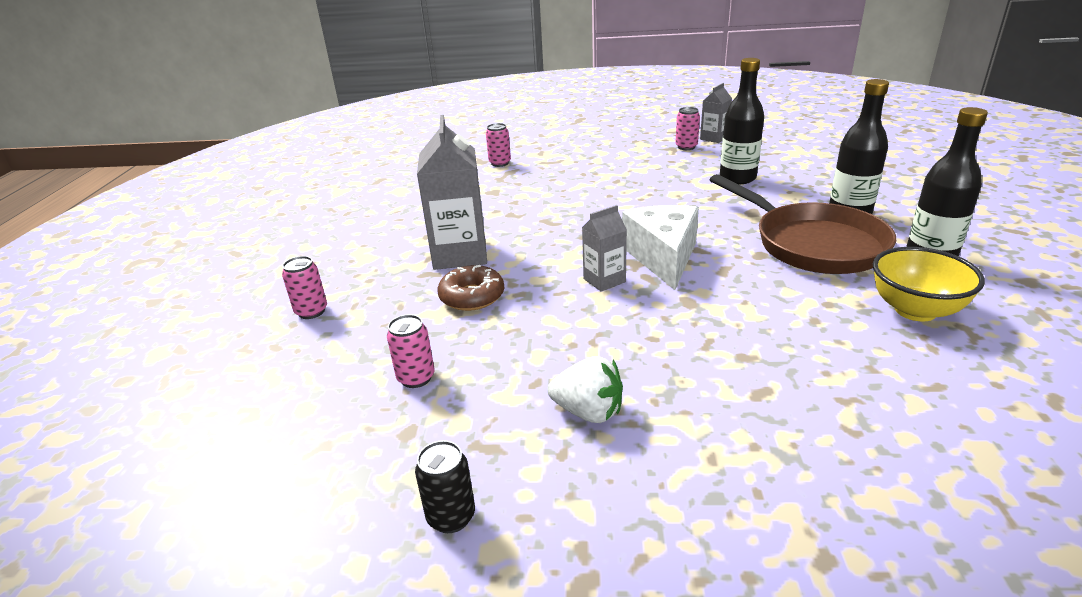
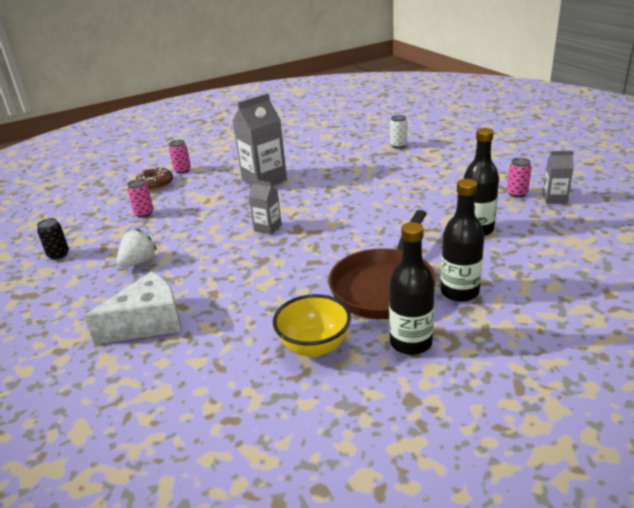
camera: 60 degrees right, 0 degrees up
brown donut [438,265,504,311] -> brown donut moved to [136,167,173,191]
pink can [486,123,511,167] -> white can [390,115,407,148]
white strawberry [547,356,623,423] -> white strawberry turned 135 degrees counterclockwise [116,229,157,267]
white cheese [622,205,699,290] -> white cheese moved to [84,272,181,345]

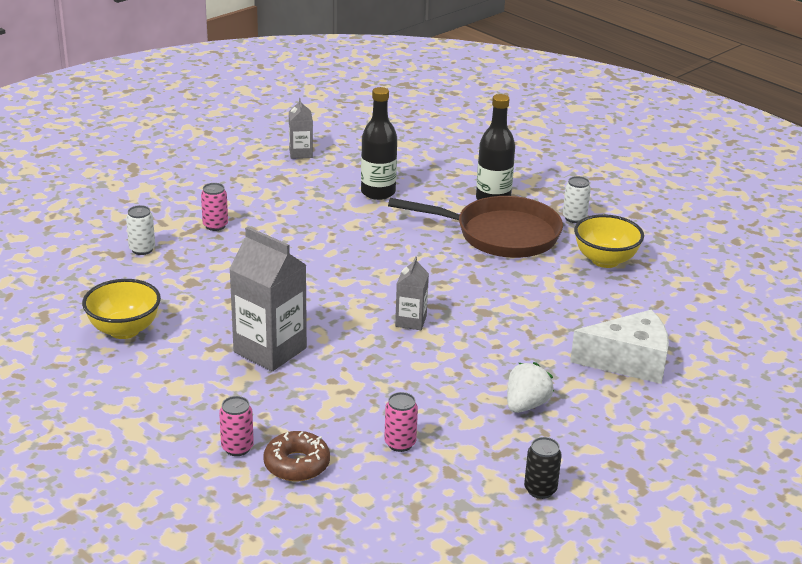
camera: 110 degrees left, 0 degrees up
white cheese [84,272,181,345] -> white cheese turned 135 degrees clockwise [570,310,669,384]
white strawberry [116,229,157,267] -> white strawberry turned 105 degrees clockwise [507,362,554,413]
black bottle [389,222,435,355] -> white can [563,176,591,223]
pink can [507,158,531,198] -> pink can moved to [201,183,228,231]
none -> yellow bowl [82,279,161,339]

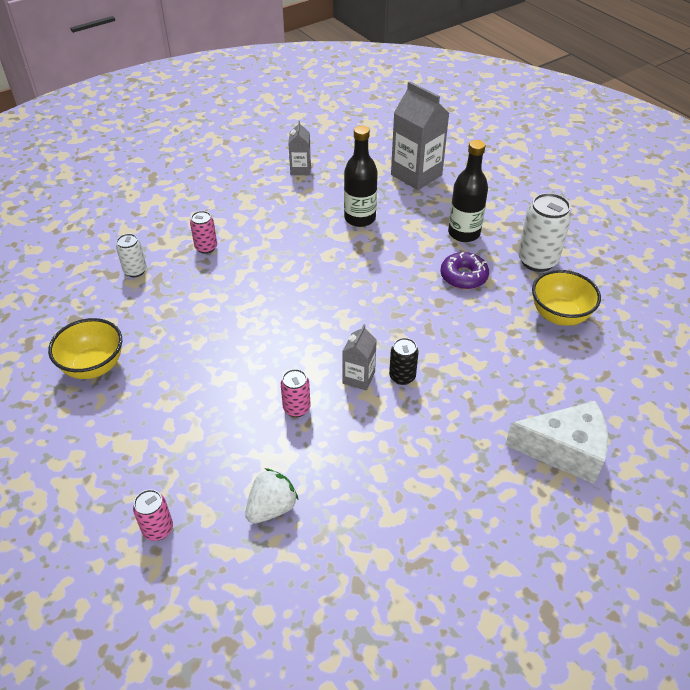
camera: 10 degrees right, 15 degrees up
grey carton [229,227,307,371] -> grey carton moved to [391,81,449,190]
brown donut [263,431,330,481] -> none
pink can [384,392,418,452] -> pink can moved to [281,369,311,417]
brown pan [388,196,563,258] -> purple donut [441,252,489,289]
white strawberry [507,362,554,413] -> white strawberry moved to [245,468,298,524]
black can [524,437,562,499] -> black can moved to [389,338,419,385]
white can [563,176,591,223] -> white can [518,193,571,272], size x1.78

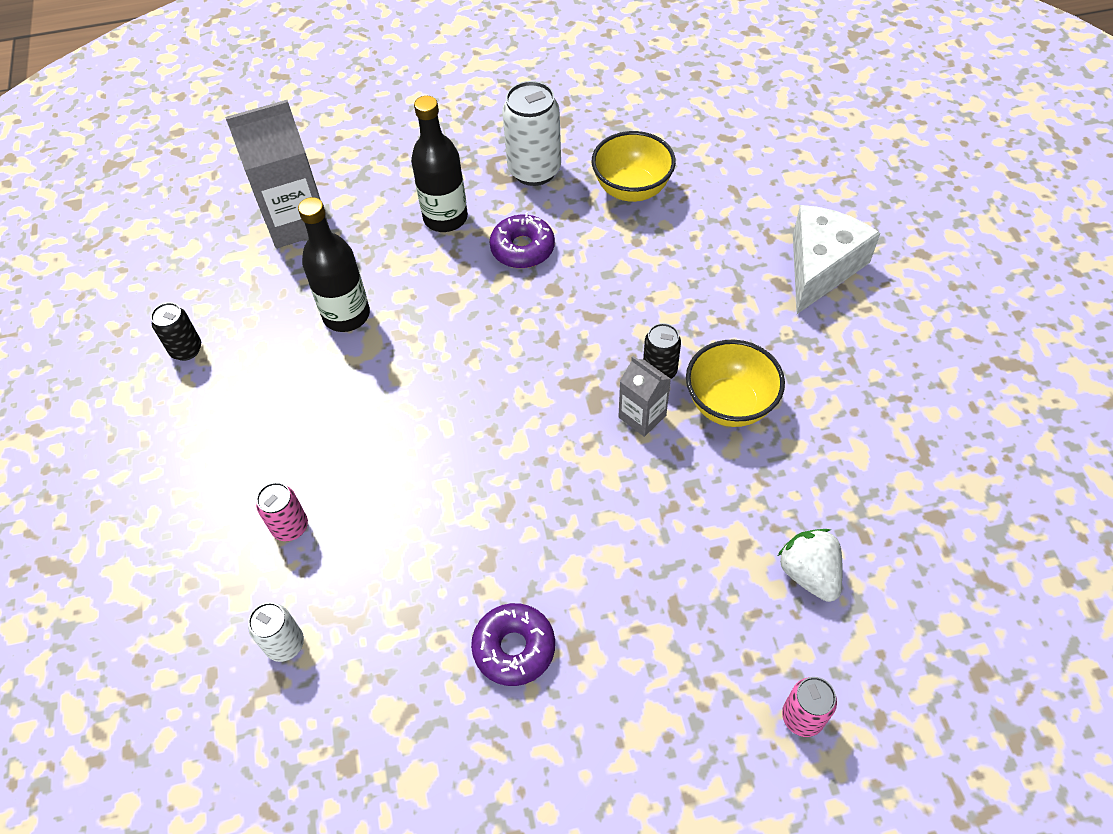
camera: 65 degrees left, 10 degrees up
yellow bowl [48,318,122,379] -> yellow bowl moved to [686,340,785,427]
pink can [281,369,311,417] -> none
grey carton [288,120,311,175] -> black can [151,302,201,361]
none -> purple donut [471,603,555,686]

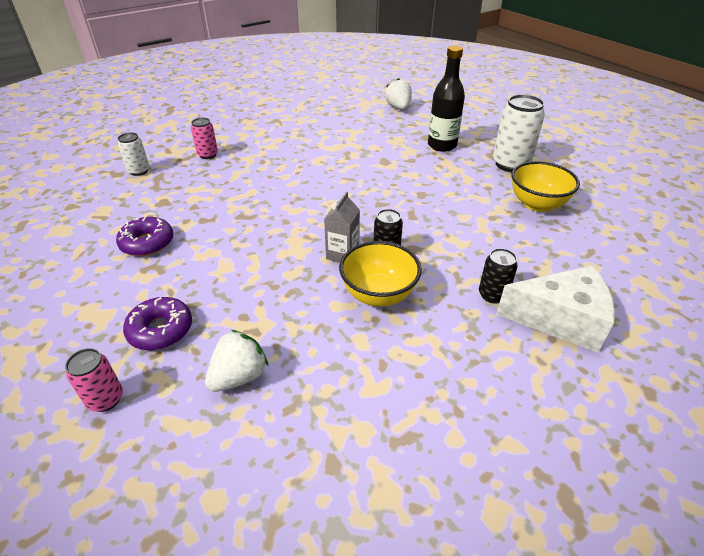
camera: 65 degrees right, 15 degrees down
black can [151,302,201,361] -> black can moved to [479,248,518,304]
grey carton [225,100,329,248] -> white strawberry [385,78,412,110]
black bottle [298,197,370,332] -> none
purple donut [490,212,555,268] -> purple donut moved to [123,297,192,350]

